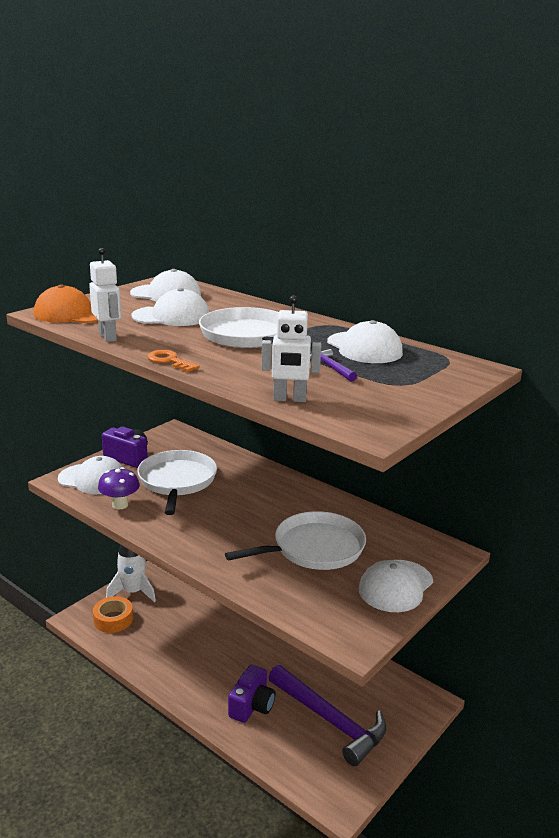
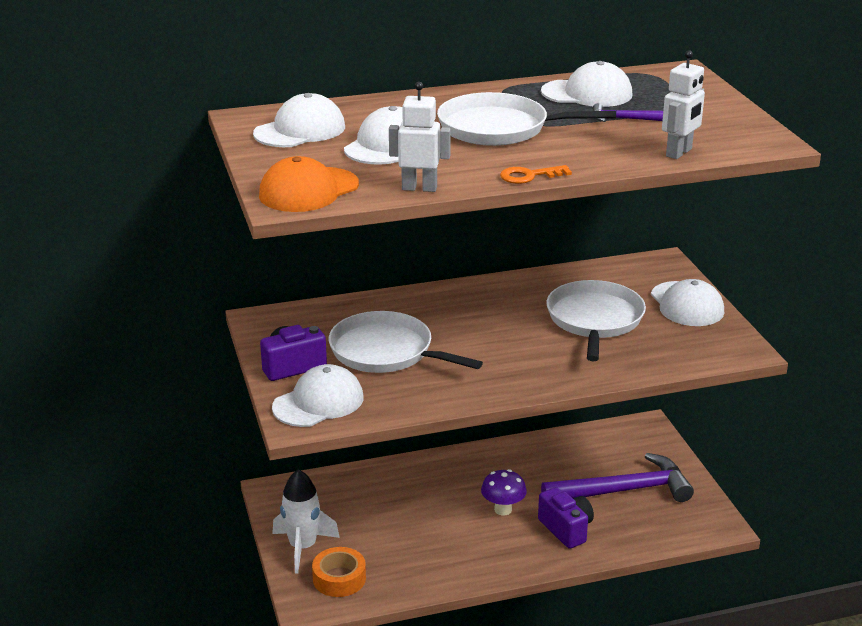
camera: 55 degrees left, 5 degrees up
purple mushroom [98,467,140,510] -> purple mushroom moved to [481,469,527,516]

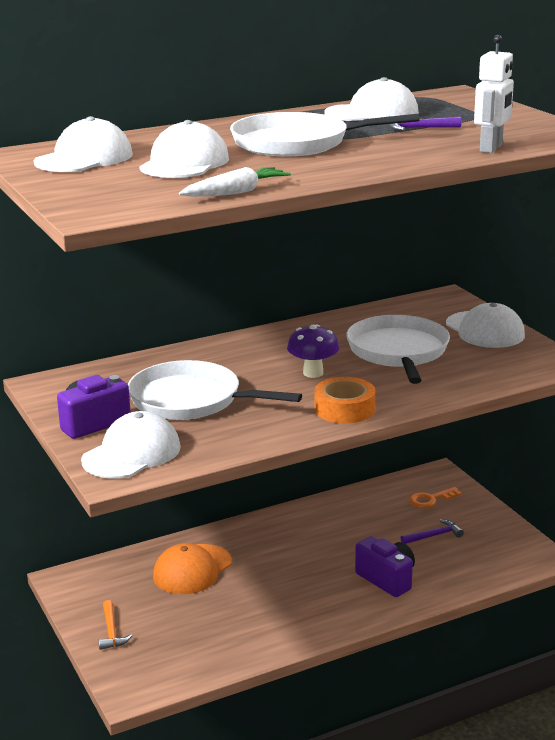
camera: 10 degrees left, 5 degrees down
orange cap [259,156,359,212] -> orange cap moved to [153,543,232,594]
white rocket [272,469,340,574] -> orange hammer [98,600,132,650]
orange tape [312,547,366,597] -> orange tape moved to [315,377,375,423]
white robot [389,82,451,192] -> white carrot [179,167,291,197]
purple mushroom [481,469,527,516] -> purple mushroom moved to [287,325,339,378]
orange key [500,165,572,184] -> orange key moved to [409,487,462,508]
purple hammer [541,453,694,502] -> purple hammer [401,519,464,544], size x0.41

